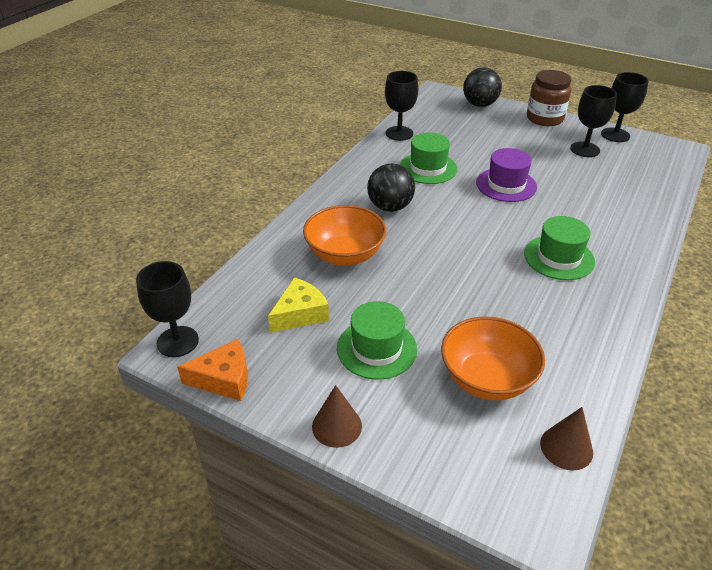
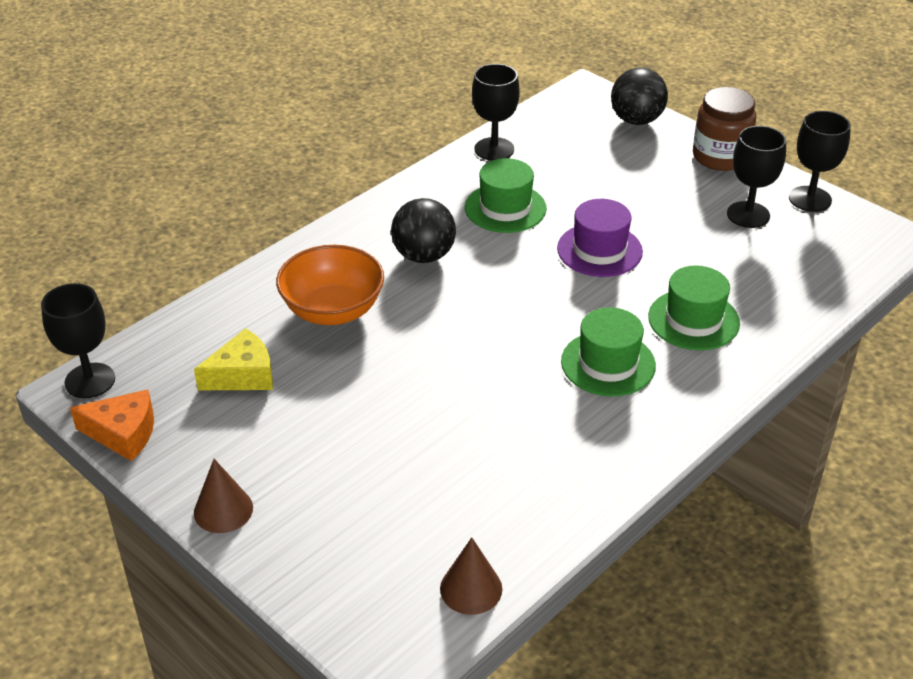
camera: 15 degrees right, 0 degrees up
green hat [337,301,417,380] -> green hat moved to [648,265,740,350]
orange bowl [441,316,545,401] -> none

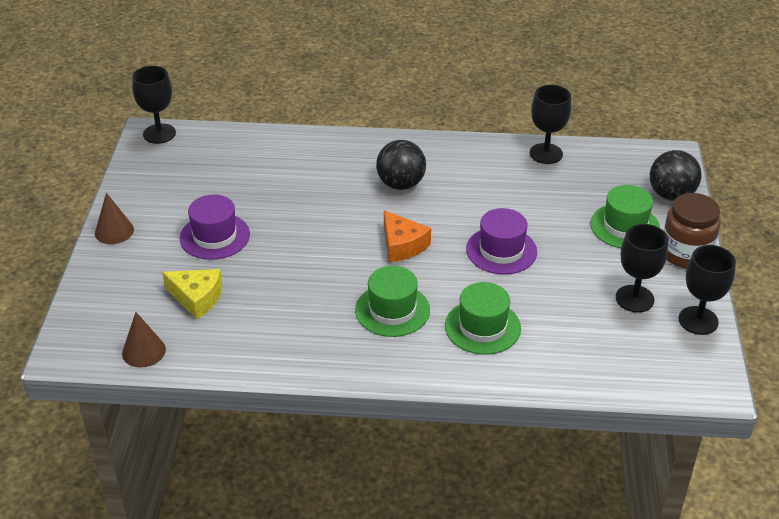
camera: 50 degrees right, 0 degrees up
orange cheese [70,389,154,461] -> orange cheese moved to [384,210,431,262]
yellow cheese [194,328,273,390] -> yellow cheese moved to [162,269,222,319]
orange bowl [276,245,384,325] -> none
green hat [465,158,547,233] -> green hat moved to [590,185,660,248]
none -> purple hat [180,194,250,260]

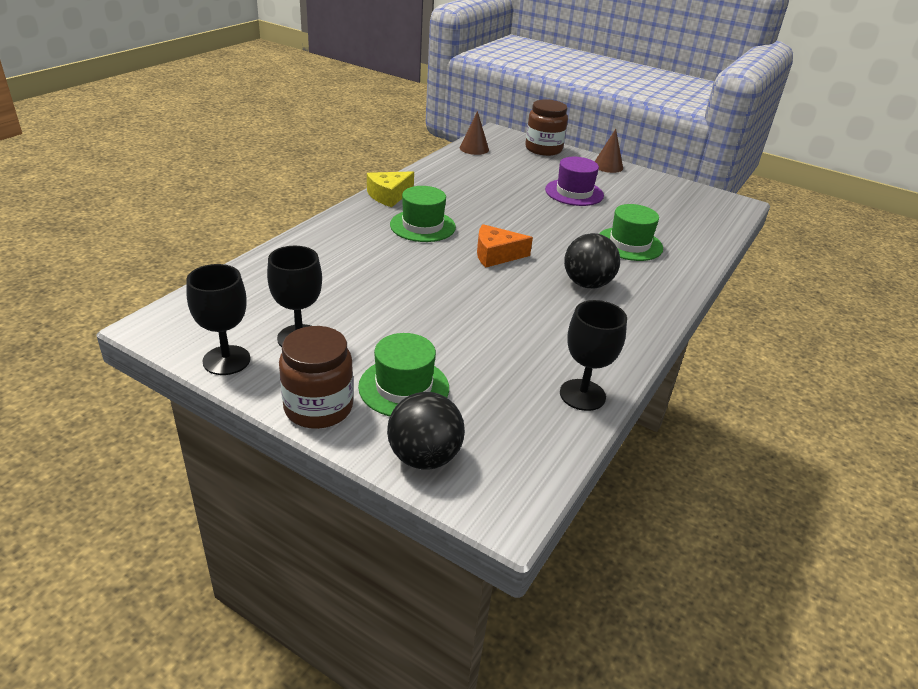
camera: 115 degrees right, 5 degrees down
black goblet [132,66,176,144] -> none
yellow cheese [162,269,222,319] -> yellow cheese moved to [367,171,414,207]
green hat [445,282,521,355] -> green hat moved to [599,204,663,261]
purple hat [466,208,537,275] -> none
none -> brown jar [525,99,568,156]

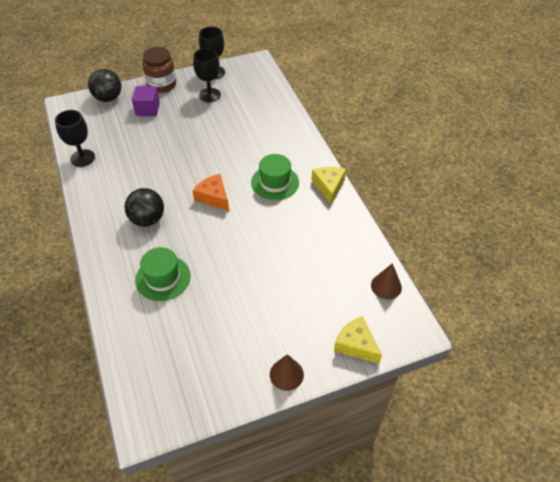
camera: 130 degrees right, 15 degrees up
green hat [358,333,449,416] -> purple cube [132,86,160,116]
orange cheese [477,224,533,268] -> orange cheese turned 75 degrees counterclockwise [193,174,229,211]
brown jar [525,99,568,156] -> yellow cheese [334,316,382,364]
purple hat [545,157,604,206] -> none

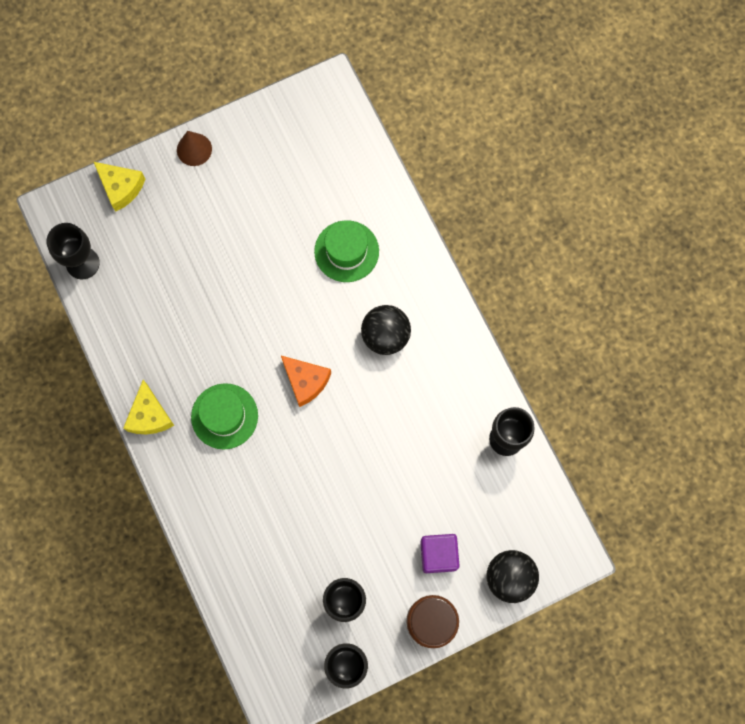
camera: 175 degrees right, 25 degrees up
brown cone [371,263,402,300] -> black goblet [47,223,100,280]

